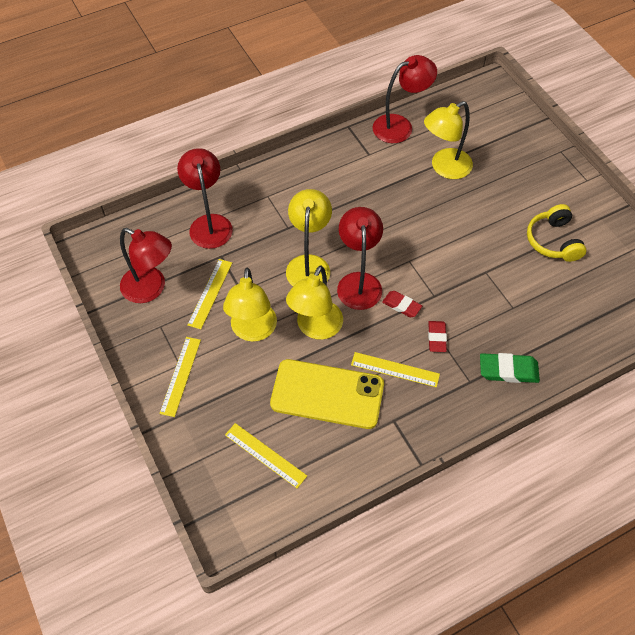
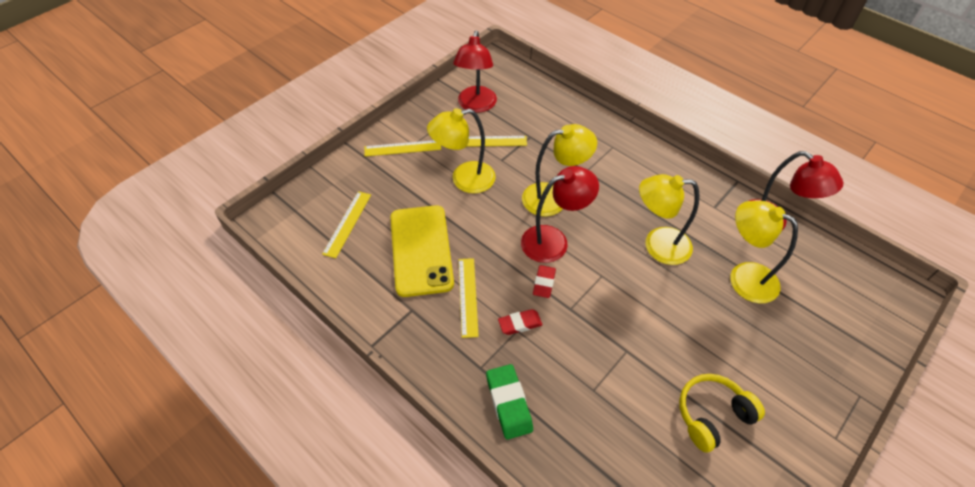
camera: 70 degrees right, 5 degrees down
red lamp [177,148,233,249] -> none
yellow lamp [286,266,343,340] -> yellow lamp moved to [639,174,700,265]

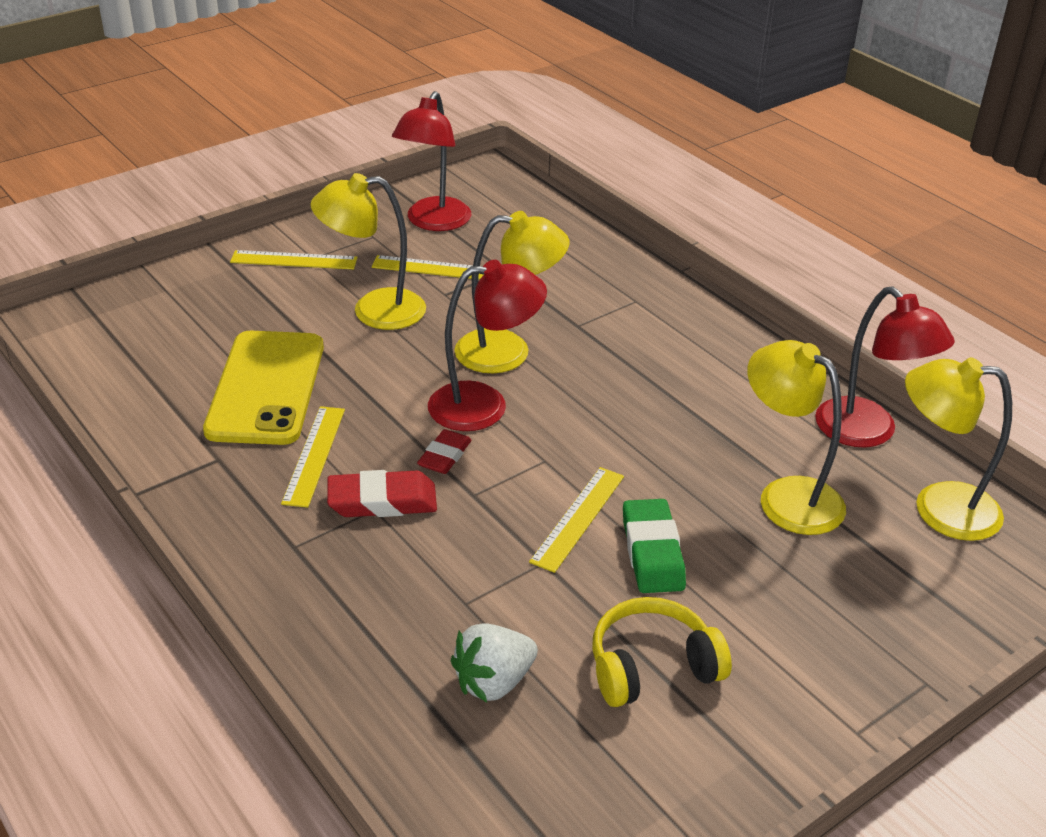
camera: 10 degrees right, 15 degrees down
yellow ruler [322,191,371,258] -> yellow ruler moved to [529,467,624,573]
green eraser [486,364,533,440] -> green eraser moved to [623,499,686,593]
red eraser [498,309,542,335] -> red eraser [327,470,437,517], size x1.51
yellow lamp [639,174,700,265] -> yellow lamp moved to [905,357,1012,541]
none -> white strawberry [451,623,538,702]

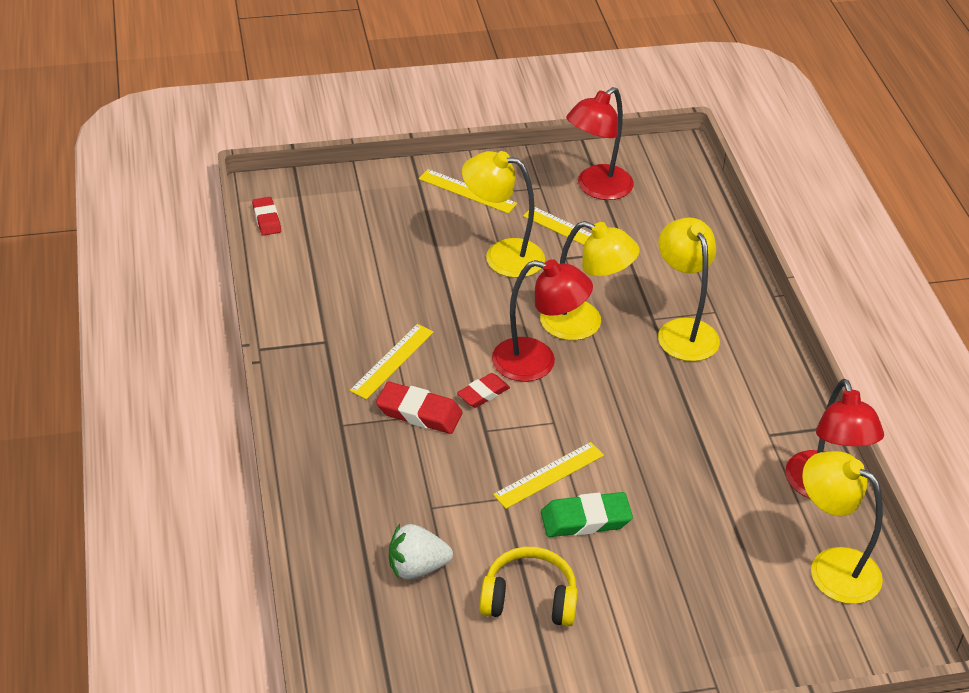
camera: 25 degrees right, 5 degrees up
yellow phone [203,331,324,445] -> none
green eraser [623,499,686,593] -> green eraser turned 60 degrees clockwise [541,492,633,537]
yellow lamp [747,340,846,535] -> yellow lamp moved to [658,217,720,361]
none -> red eraser [252,197,281,236]

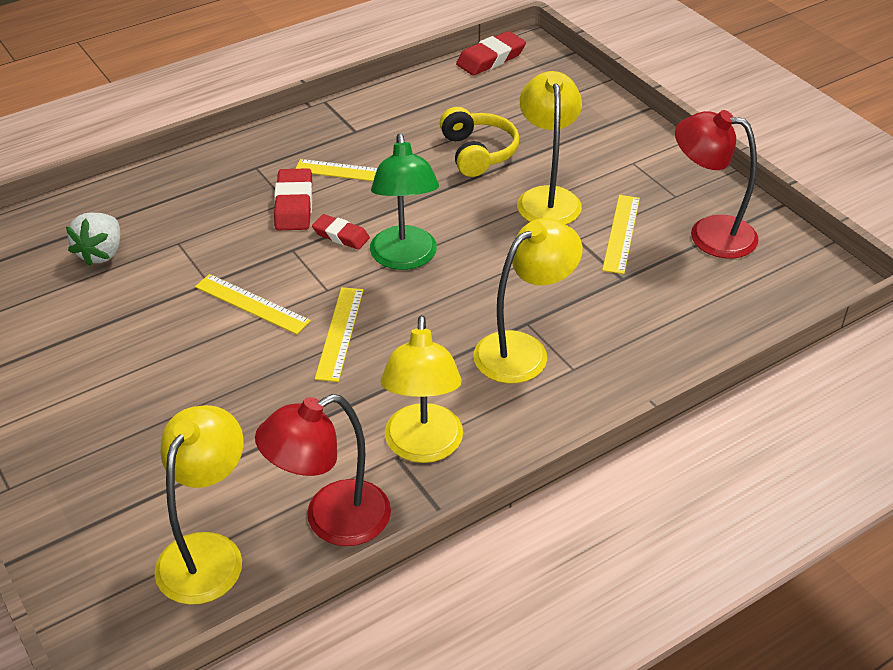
camera: 70 degrees right, 0 degrees up
red eraser [252,197,281,236] -> red eraser [456,31,526,76], size x1.51
white strawberry [389,524,453,580] -> white strawberry turned 135 degrees counterclockwise [66,213,120,266]
yellow ruler [419,169,517,214] -> yellow ruler moved to [315,287,364,382]
yellow headphones [480,547,578,627] -> yellow headphones moved to [440,107,519,177]
red lamp [492,259,593,382] -> green lamp [370,133,439,270]
yellow lamp [540,221,640,340] -> yellow lamp moved to [381,315,463,463]
green eraser [541,492,633,537] -> none

